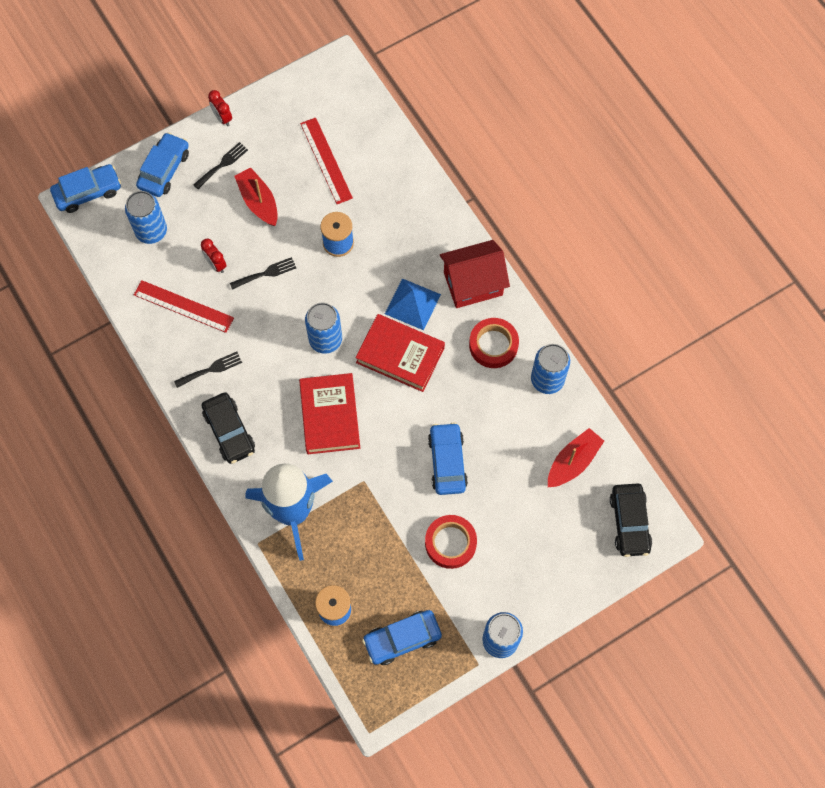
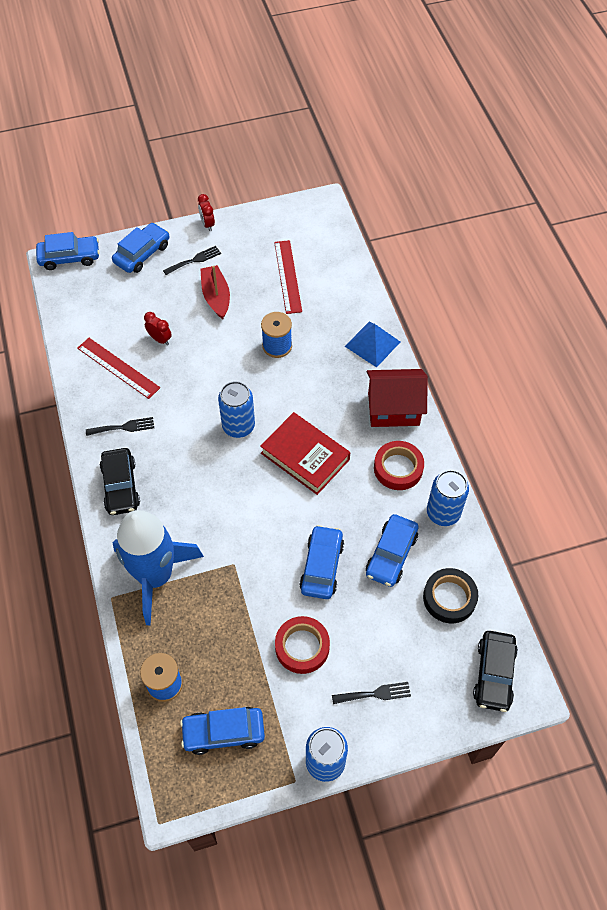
camera: 15 degrees right, 10 degrees down
blue can [125,191,167,244] -> none
red clock [201,239,226,273] -> red clock turned 150 degrees clockwise [144,312,172,345]
black fork [230,257,296,290] -> black fork moved to [332,682,411,704]
red book [299,373,360,454] -> none
blue pyramid [385,278,441,330] -> blue pyramid moved to [345,322,400,367]
red boat [548,428,604,487] -> black tape [423,568,478,623]
none -> blue car [366,514,419,587]

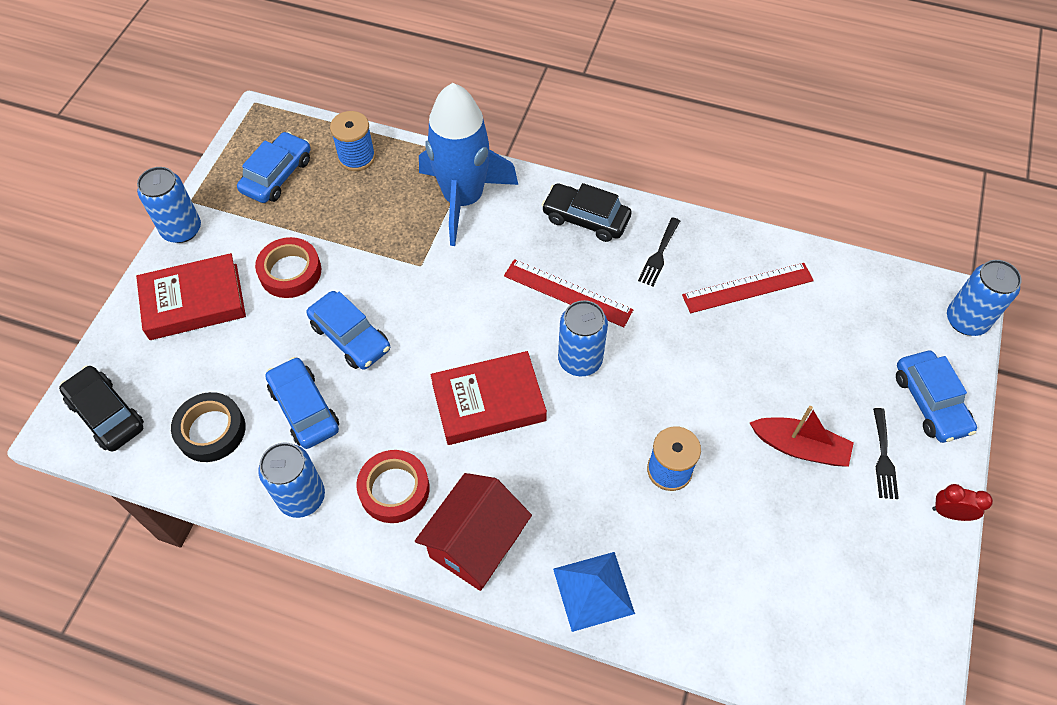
camera: 125 degrees right, 0 degrees up
blue car [36,232,100,270] -> blue can [947,260,1022,336]
red clock [144,312,172,345] -> none
red ruler [274,240,302,314] -> red ruler moved to [504,259,633,327]
black fork [332,682,411,704] -> red book [136,253,246,340]

